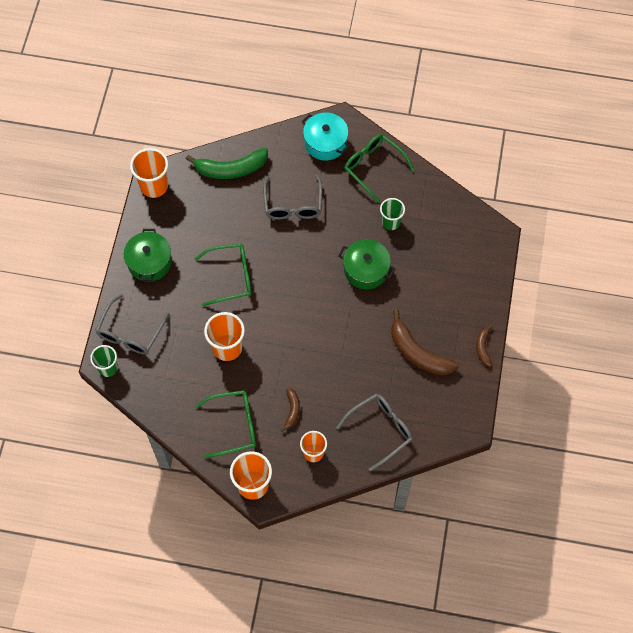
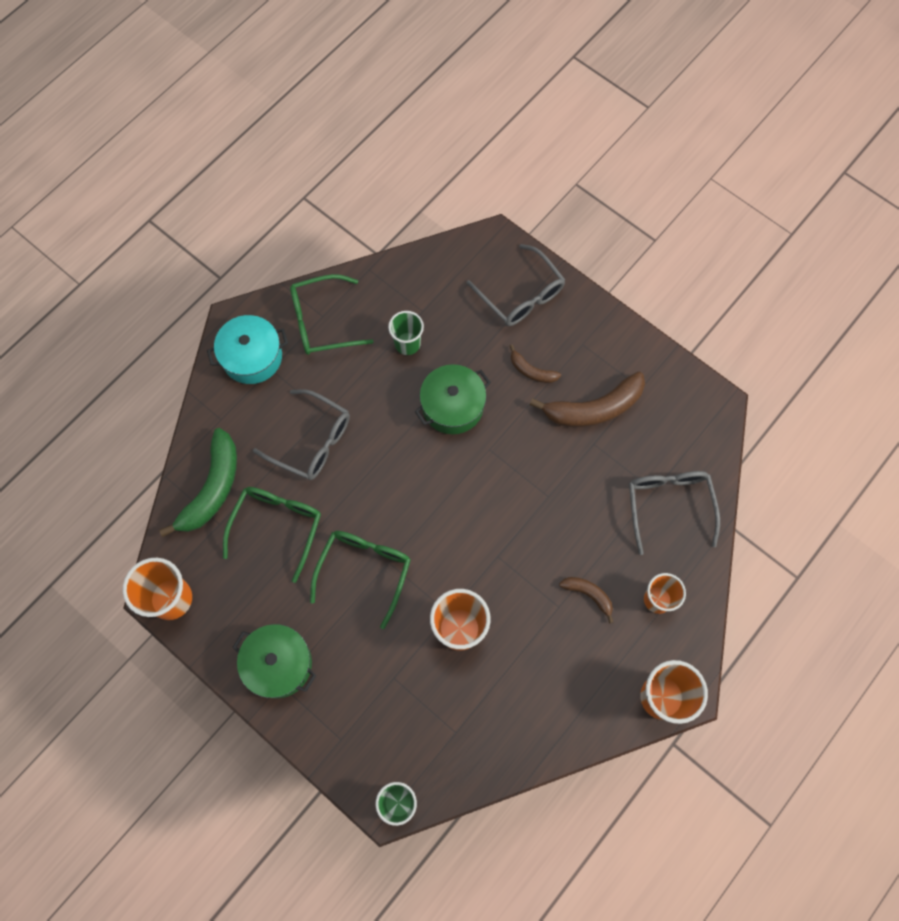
camera: 60 degrees left, 5 degrees up
grey glasses [96,294,169,355] -> grey glasses moved to [467,244,565,326]
green glasses [195,390,256,459] -> green glasses moved to [223,487,321,583]
brown banana [476,324,492,367] -> brown banana moved to [510,344,561,383]

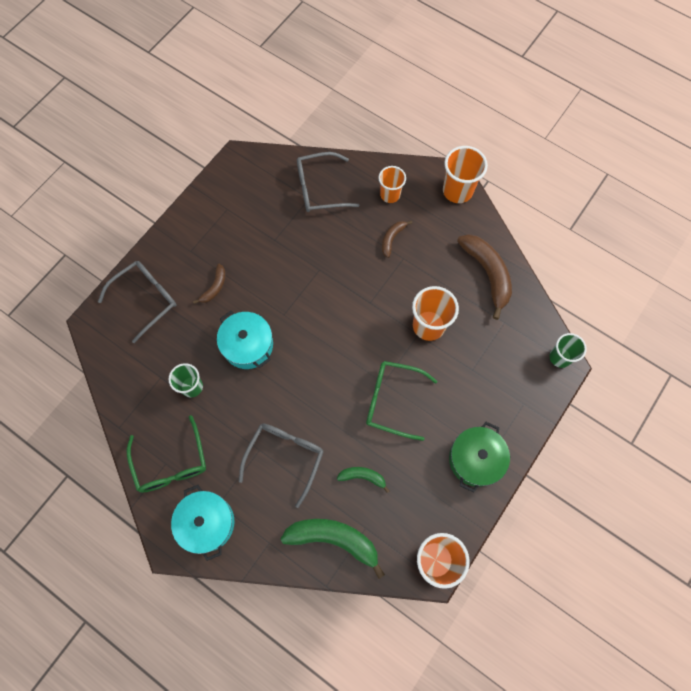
camera: 95 degrees left, 0 degrees up
green glasses [223,487,321,583] -> green banana [337,467,389,493]
green pot [415,364,491,434] -> turquoise pot [217,311,273,369]
brown banana [530,372,645,427] -> brown banana moved to [457,234,512,320]

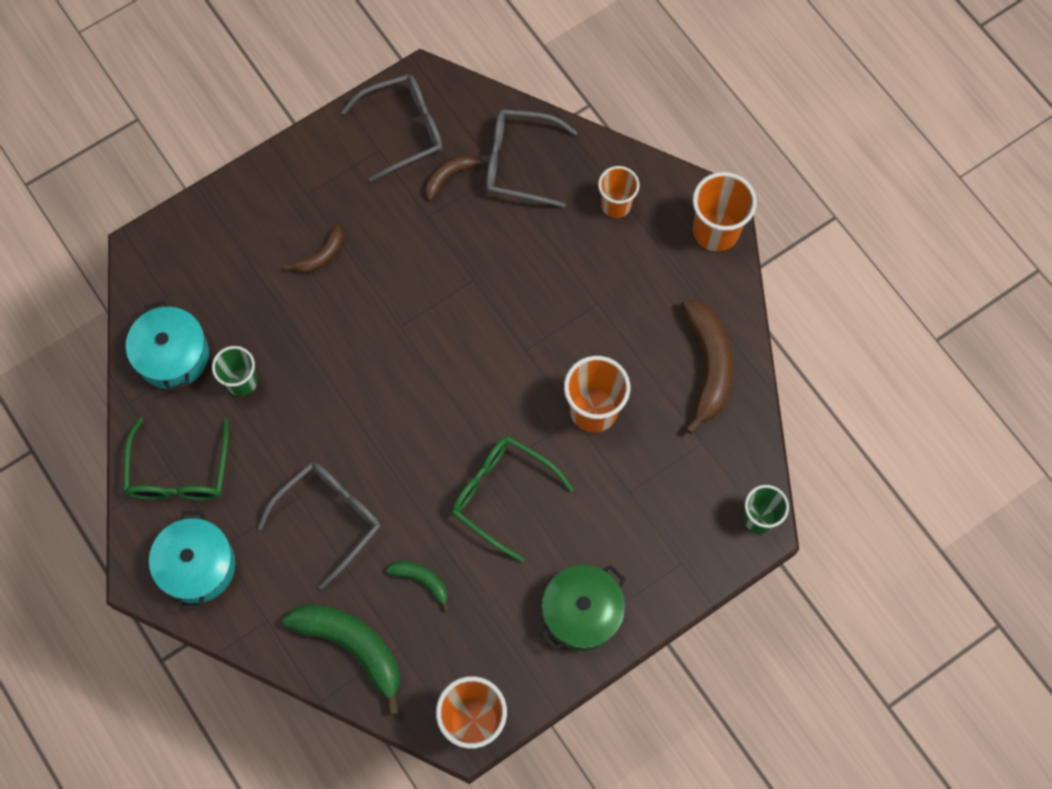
camera: 20 degrees right, 0 degrees up
grey glasses [98,261,176,343] -> grey glasses moved to [340,74,443,182]
turquoise pot [217,311,273,369] -> turquoise pot moved to [126,300,209,392]
brown banana [382,221,412,258] -> brown banana moved to [425,155,484,201]

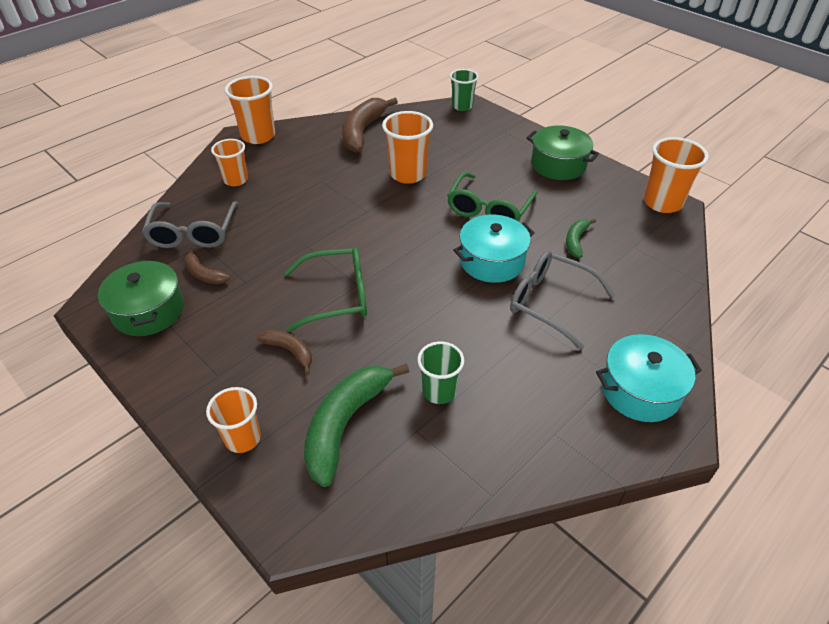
camera: 100 degrees left, 25 degrees down
green glasses [123,418,229,500] -> green glasses moved to [284,247,367,332]
turquoise pot [126,300,209,392] -> turquoise pot moved to [453,215,535,283]
green banana [282,604,400,715] -> green banana moved to [304,364,409,487]
grey glasses [340,74,443,182] -> green pot [98,259,184,336]
brown banana [681,299,734,434] -> brown banana turned 60 degrees counterclockwise [342,98,398,153]
none -> orange cup [206,387,261,453]

